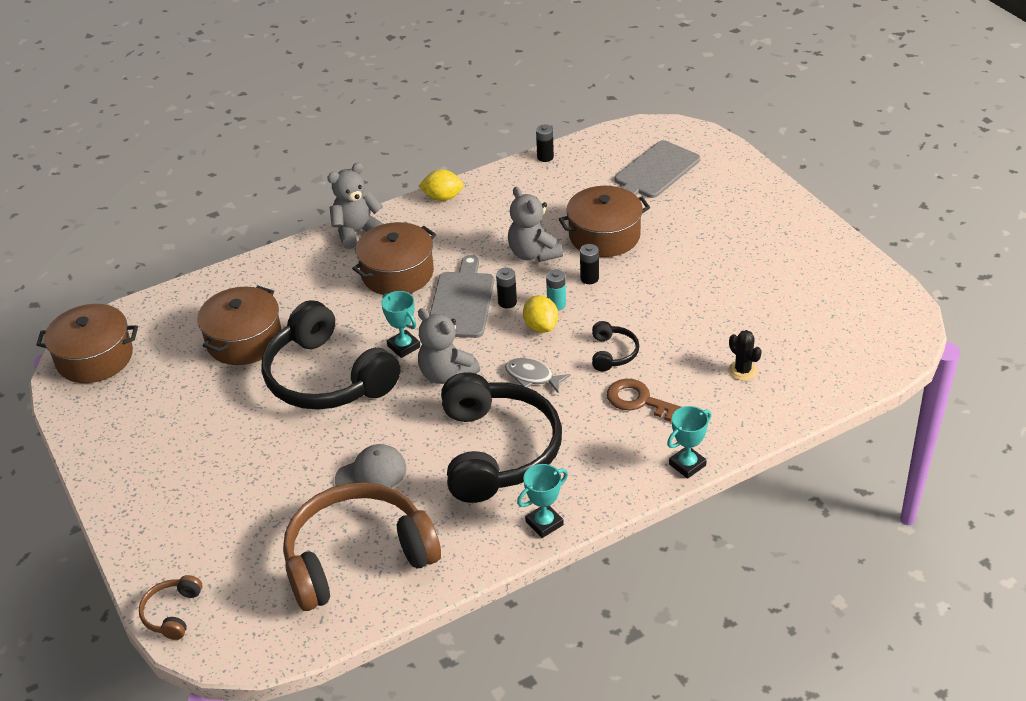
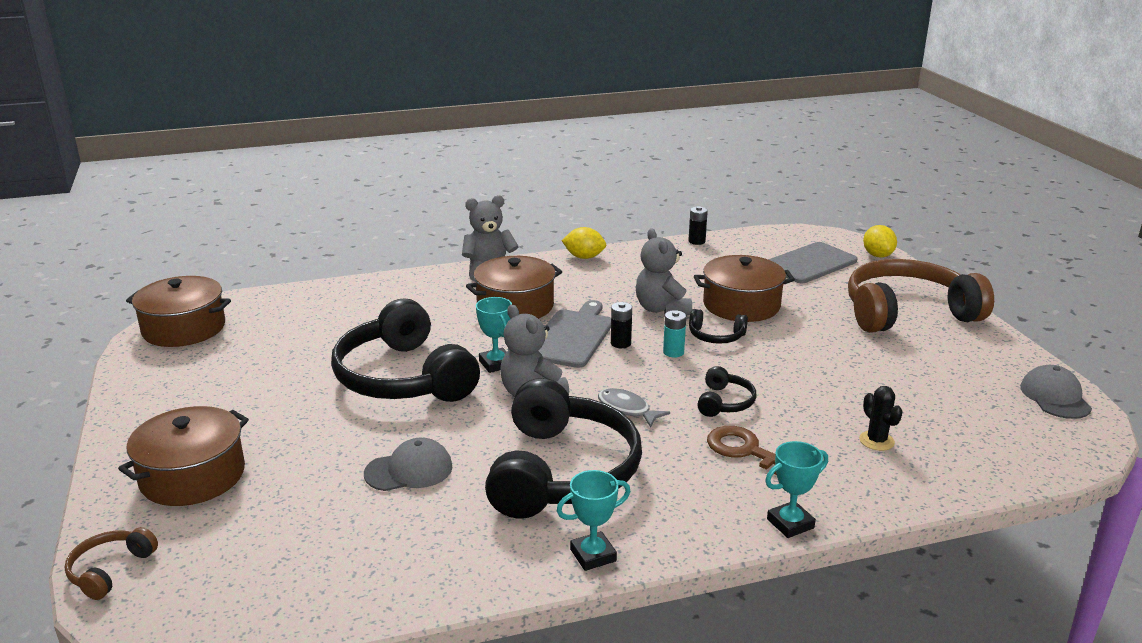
camera: 10 degrees right, 15 degrees down
brown pot [197,286,282,365] -> brown pot moved to [118,406,249,506]
brown headphones [283,482,441,611] -> brown headphones moved to [848,259,994,333]
yellow lemon [523,295,558,333] -> yellow lemon moved to [863,225,897,258]
black battery [580,244,599,284] -> black headphones [689,309,748,344]
none -> grey cap [1020,365,1092,419]

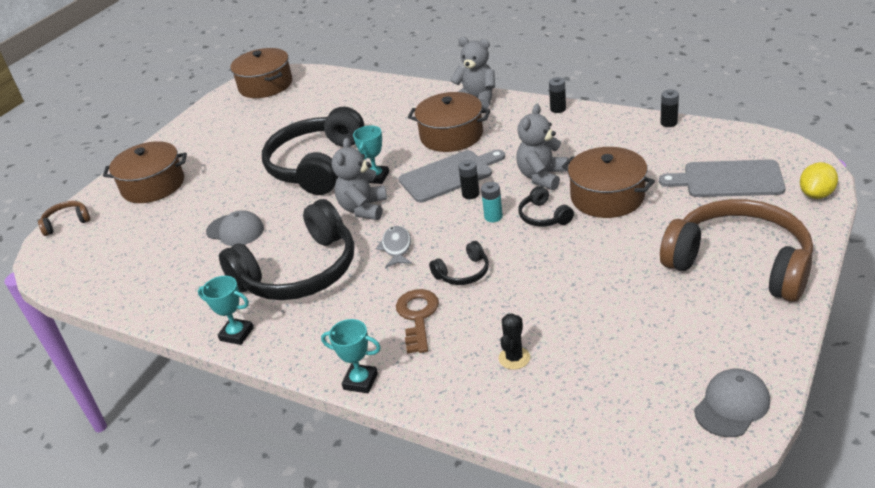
camera: 50 degrees right, 10 degrees up
yellow lemon [562,227,606,259] -> black battery [549,77,566,113]

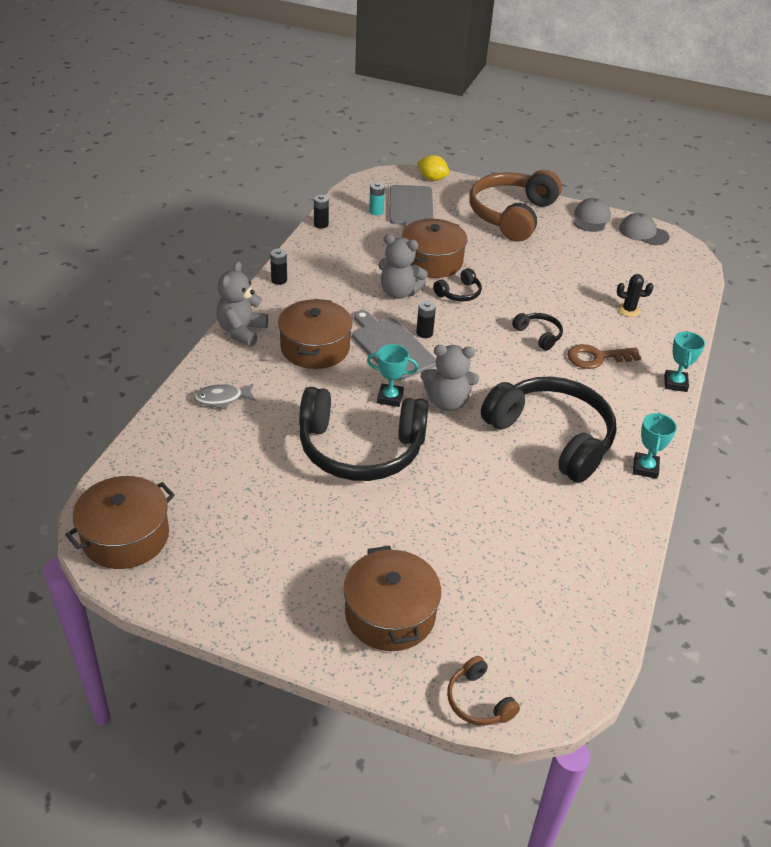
camera: 105 degrees left, 5 degrees up
grey cap [206,210,264,246] -> grey cap moved to [573,198,611,232]
grey fish [376,226,412,268] -> grey fish moved to [193,383,256,410]
turquoise battery [481,182,503,222] -> turquoise battery moved to [369,182,385,216]

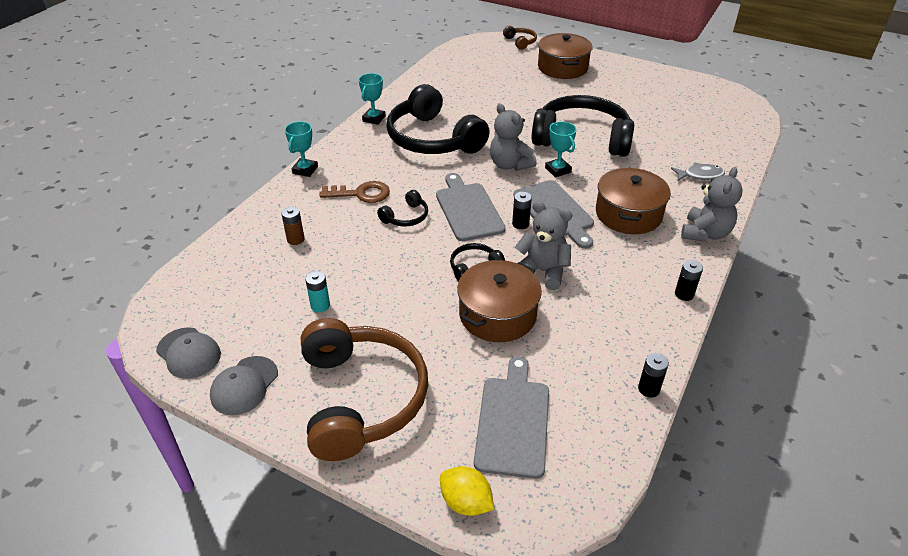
camera: 170 degrees left, 0 degrees up
brown pot [65,476,175,569] -> none
turquoise trophy [367,344,418,407] -> turquoise trophy turned 45 degrees clockwise [545,122,577,177]
turquoise battery [369,182,385,216] -> turquoise battery moved to [305,271,330,312]
grey teddy bear [421,345,479,411] -> grey teddy bear turned 135 degrees counterclockwise [490,103,537,171]
brown headphones [469,170,562,242] -> brown headphones turned 45 degrees counterclockwise [301,318,428,461]
black headphones [512,313,563,351] -> black headphones turned 105 degrees counterclockwise [377,190,428,227]
black cactus [617,274,653,317] -> brown battery [281,207,305,245]
none -> grey cutting board [436,173,506,241]

